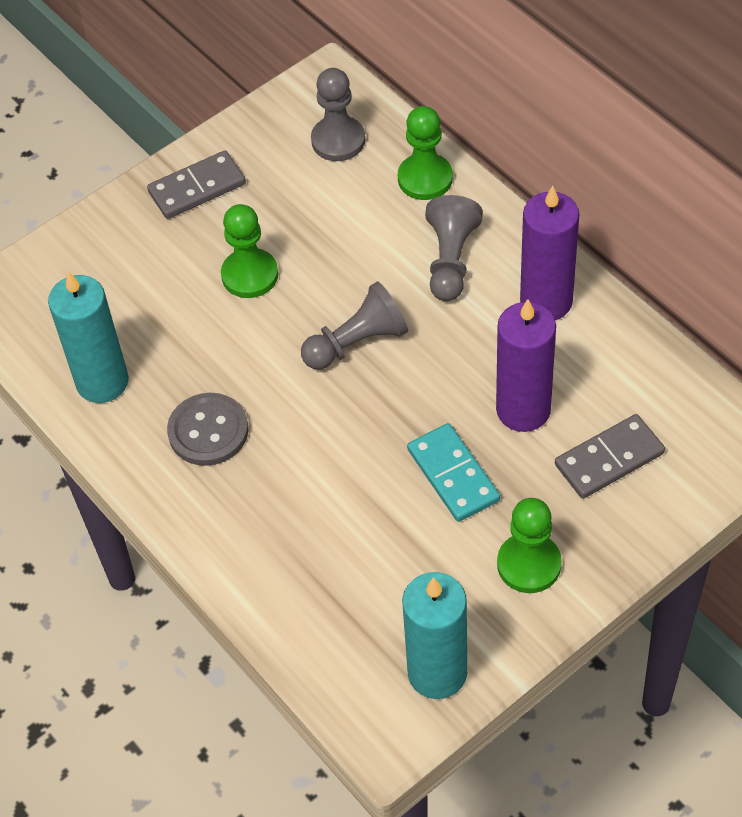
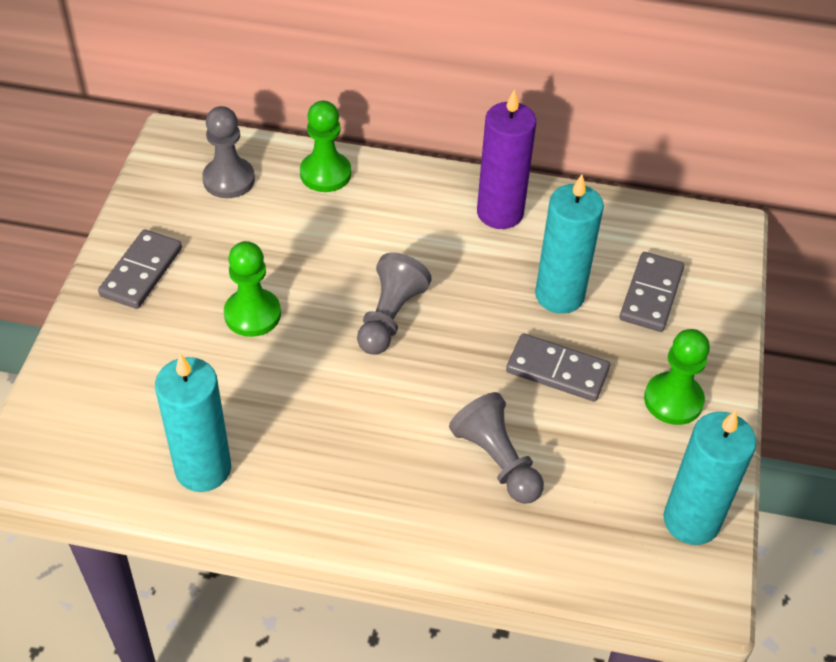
camera: 45 degrees left, 5 degrees down
grey button [167,393,249,466] -> none
turquoise domino [407,423,500,522] -> grey domino [506,333,610,402]
grey pawn [425,195,483,301] -> grey pawn moved to [449,392,544,504]
purple candle [496,299,556,432] -> turquoise candle [535,174,604,314]

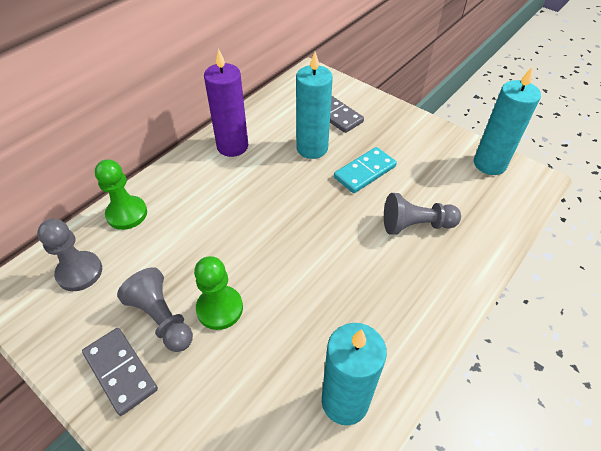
camera: 60 degrees left, 0 degrees up
grey pawn [357,253,432,355] -> grey pawn moved to [117,267,193,352]
grey domino [506,333,610,402] -> turquoise domino [334,147,397,193]
green pawn [644,329,710,425] -> none

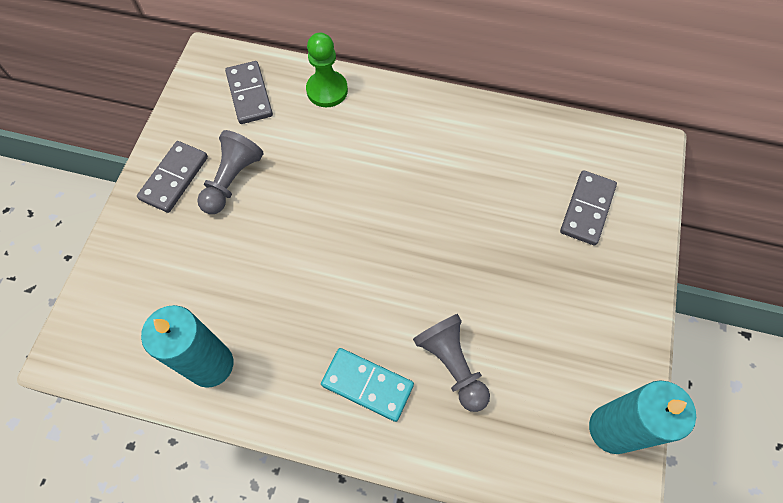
camera: 65 degrees right, 15 degrees up
grey pawn [37,219,102,291] -> grey domino [225,61,273,124]
green pawn [194,256,243,330] -> none
purple candle [204,49,248,157] -> none
turquoise candle [296,52,333,159] -> none
turquoise domino [334,147,397,193] -> turquoise domino moved to [321,348,414,422]

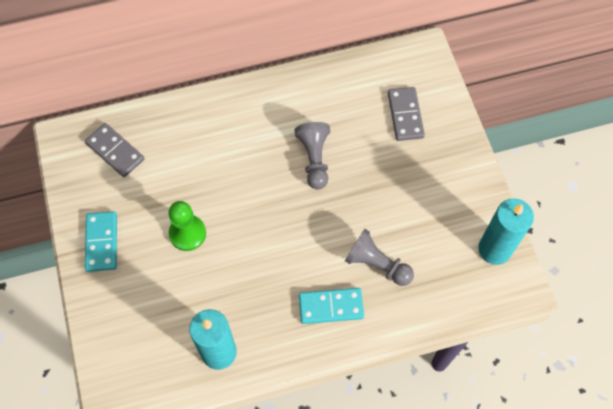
camera: 30 degrees left, 0 degrees up
grey domino [137,141,208,213] -> turquoise domino [85,211,117,272]
grey pawn [197,130,264,214] -> grey pawn moved to [295,122,330,189]
green pawn [306,33,348,107] -> green pawn moved to [168,201,206,251]

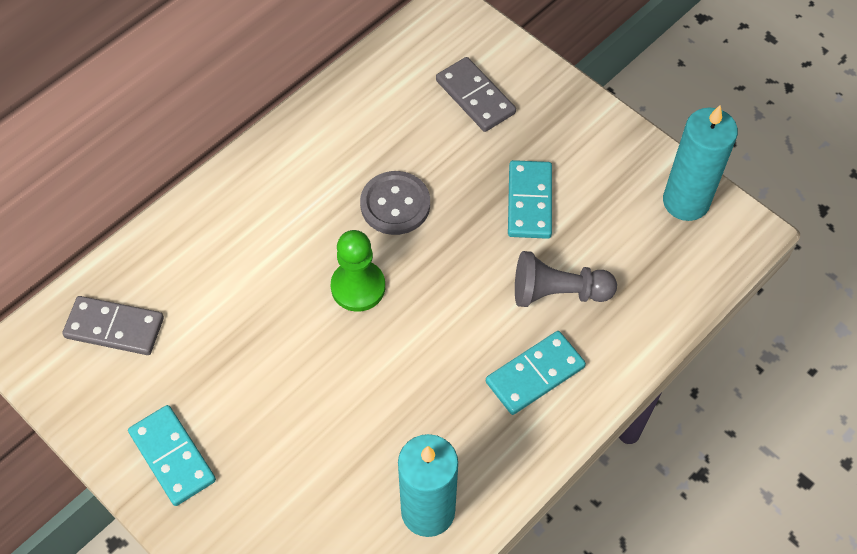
camera: 30 degrees left, 5 degrees down
green pawn [168,201,206,251] -> green pawn moved to [331,230,385,312]
grey pawn [295,122,330,189] -> grey button [360,171,430,235]
none -> turquoise domino [508,160,552,239]

